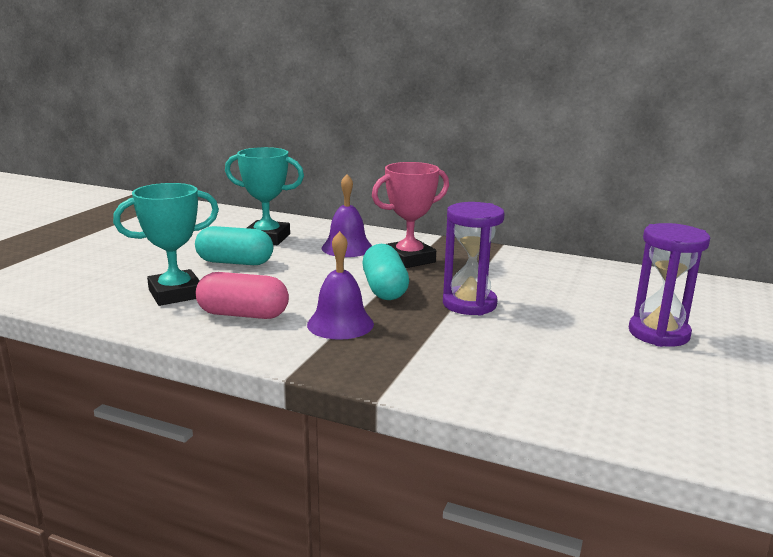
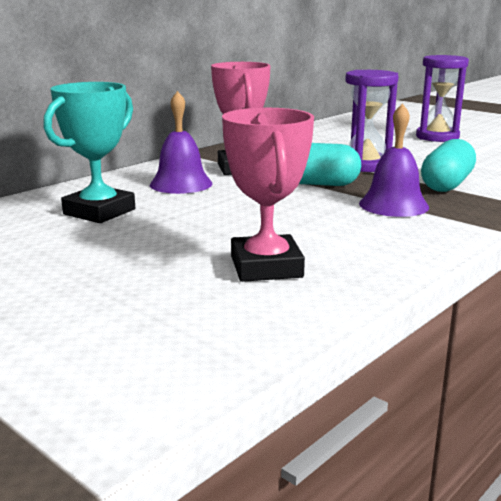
camera: 70 degrees left, 0 degrees up
turquoise trophy [113,183,219,306] -> pink trophy [222,108,314,282]
turquoise capsule [195,226,273,265] -> turquoise capsule moved to [421,139,476,192]
pink capsule [196,272,289,319] -> none

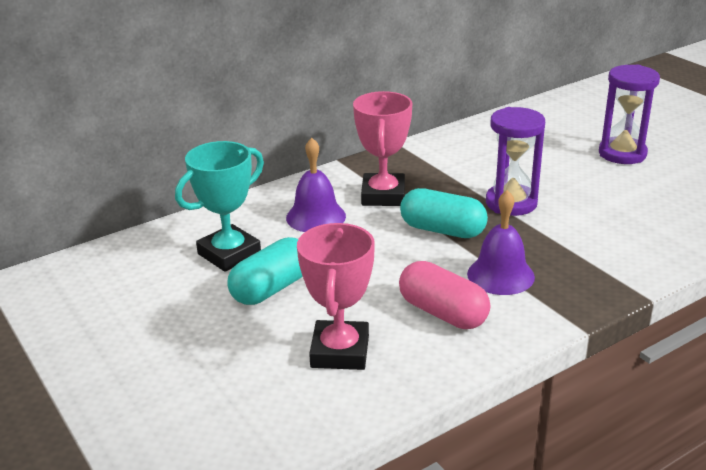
camera: 15 degrees right, 10 degrees up
turquoise capsule [421,139,476,192] -> turquoise capsule moved to [227,237,303,305]
none -> pink capsule [399,261,490,329]

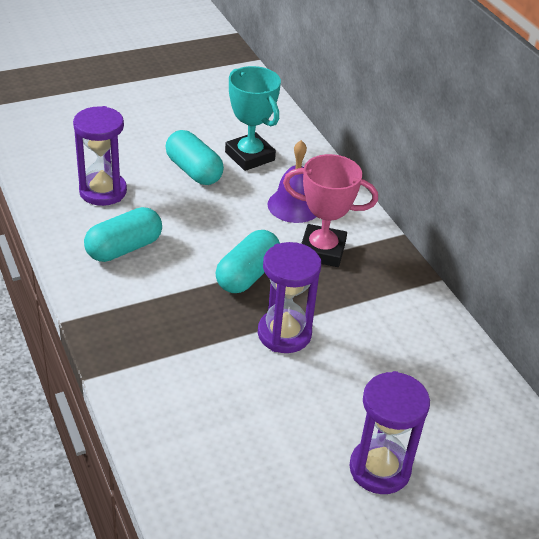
camera: 95 degrees right, 10 degrees up
pink trophy [297,223,375,370] -> purple hourglass [73,106,127,206]
pink capsule [399,261,490,329] -> turquoise capsule [84,207,162,262]
purple bell [467,190,535,295] -> none

